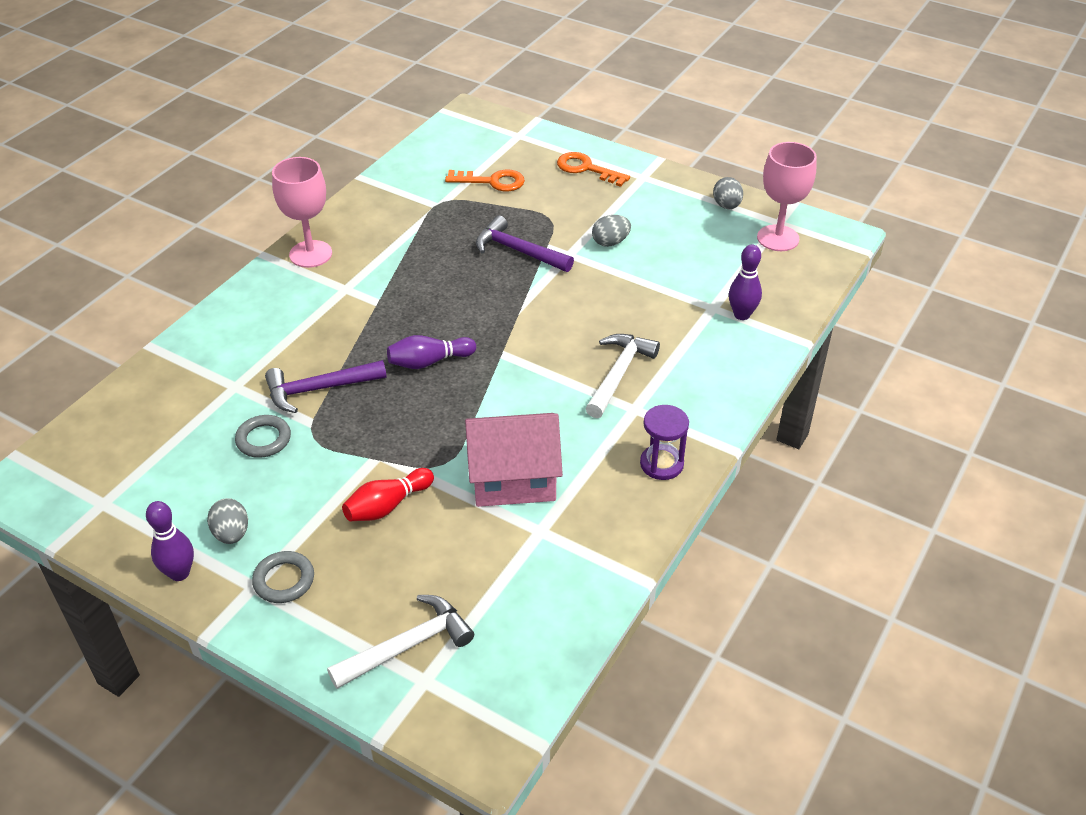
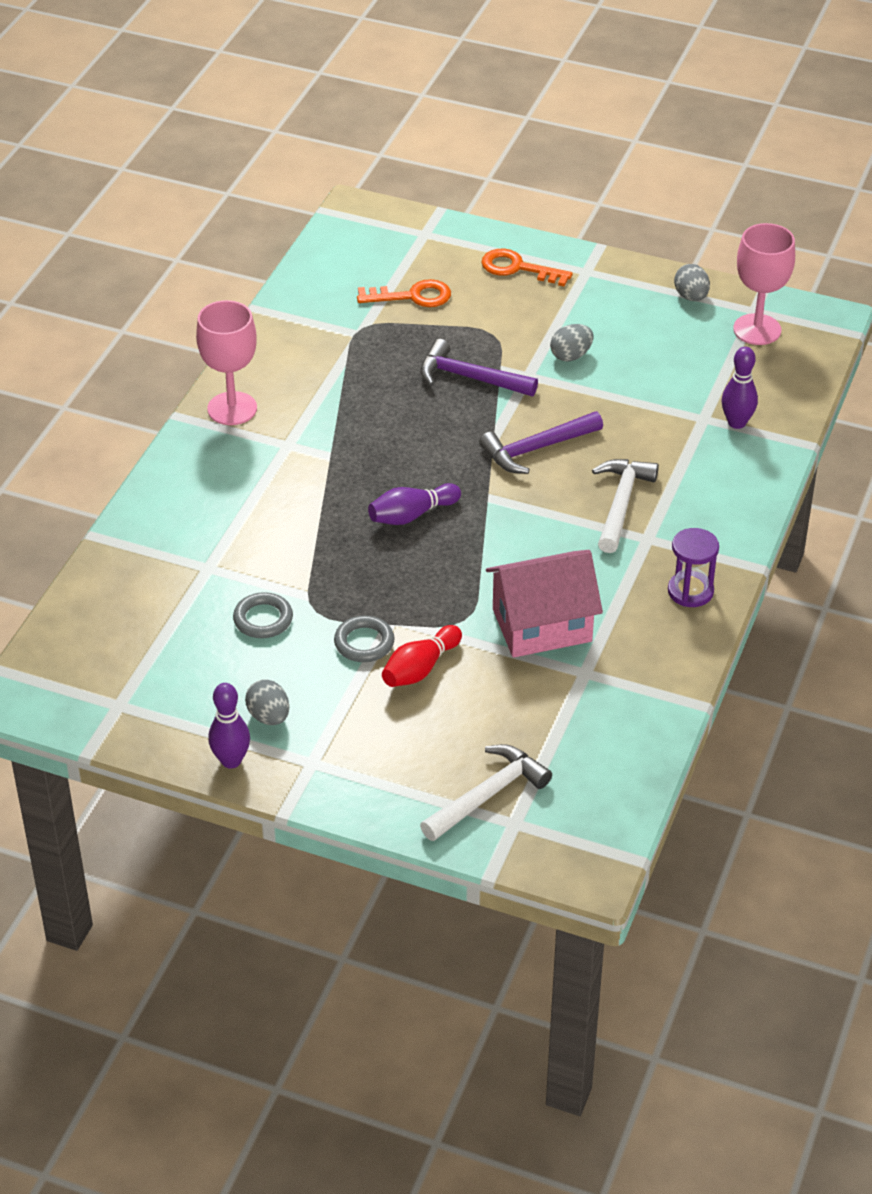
camera: 10 degrees left, 0 degrees up
grey ring [252,551,314,603] -> grey ring moved to [334,616,394,662]
purple hammer [265,360,387,413] -> purple hammer moved to [479,412,603,474]

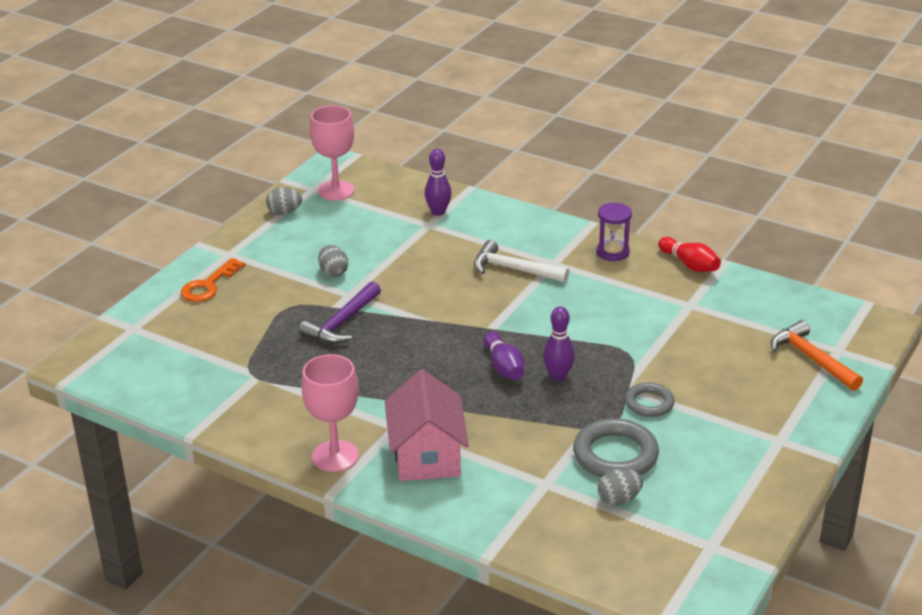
camera: 80 degrees left, 10 degrees down
purple bowling pin [208,683,250,768] -> purple bowling pin moved to [543,307,575,381]
grey ring [233,592,293,638] -> grey ring [573,418,659,477], size x1.66
grey egg [245,679,289,725] -> grey egg moved to [598,469,643,505]
orange key [357,279,451,307] -> none
red bowling pin [382,625,462,687] -> red bowling pin moved to [658,237,721,272]
white hammer [420,744,552,841] -> orange hammer [771,320,863,391]
purple hammer [479,412,603,474] -> none
pink house [486,550,603,658] -> pink house moved to [385,369,469,481]

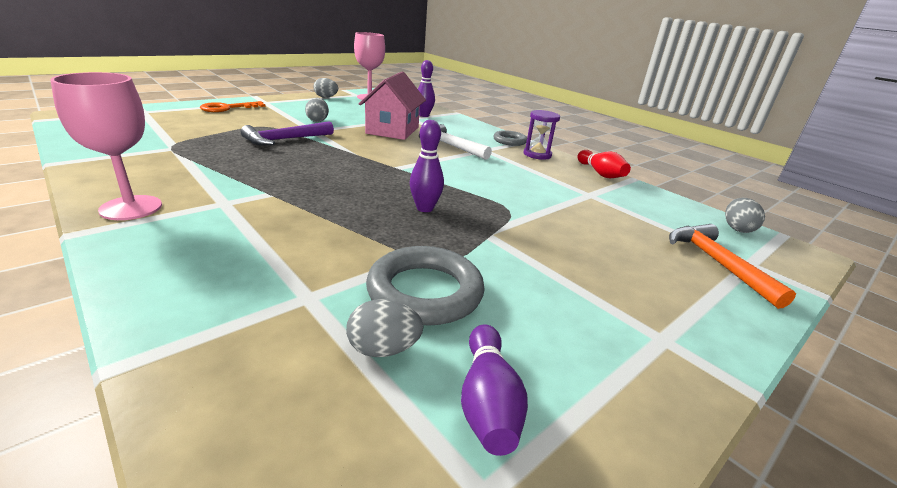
camera: 15 degrees right, 5 degrees down
pink house [385,369,469,481] -> pink house moved to [358,72,426,140]
purple bowling pin [484,332,525,380] -> purple bowling pin moved to [461,324,528,456]
grey ring [625,383,675,417] -> grey ring moved to [493,130,527,146]
none -> grey egg [725,198,765,233]

